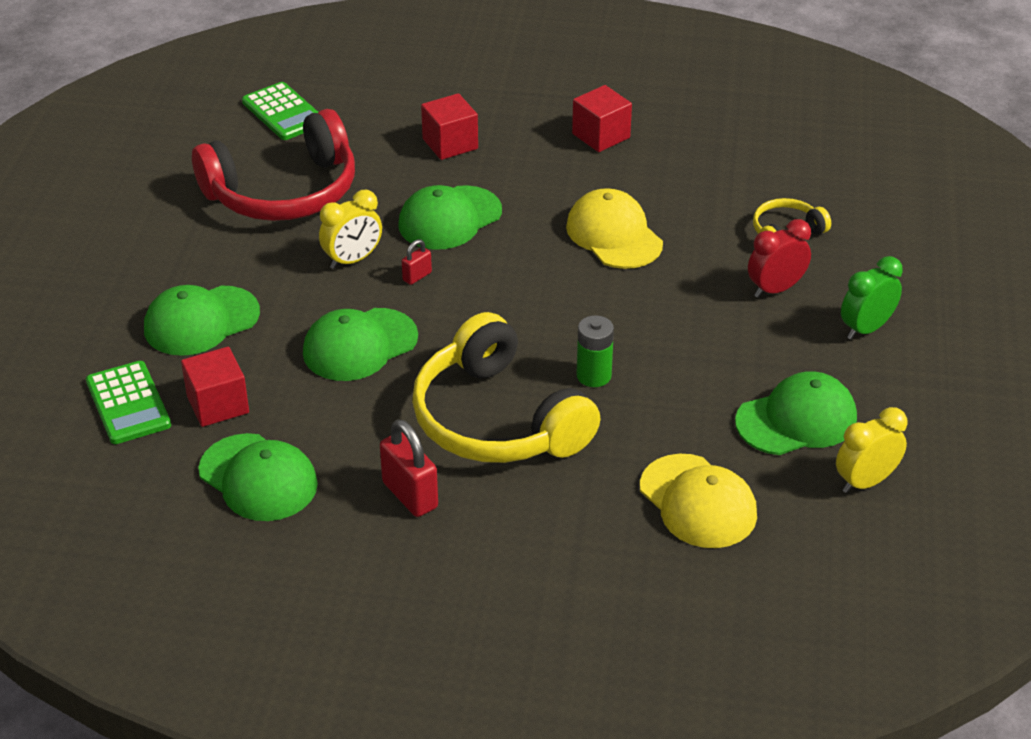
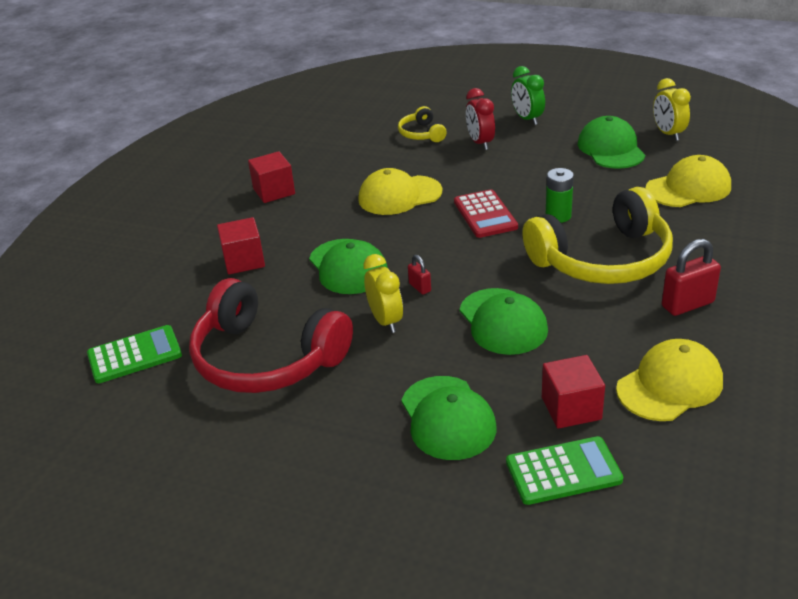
camera: 75 degrees left, 5 degrees down
red headphones [192,109,355,221] -> red headphones turned 135 degrees clockwise [189,278,353,393]
green cap [198,433,318,521] -> yellow cap [616,339,723,421]
none -> red calculator [454,189,518,238]

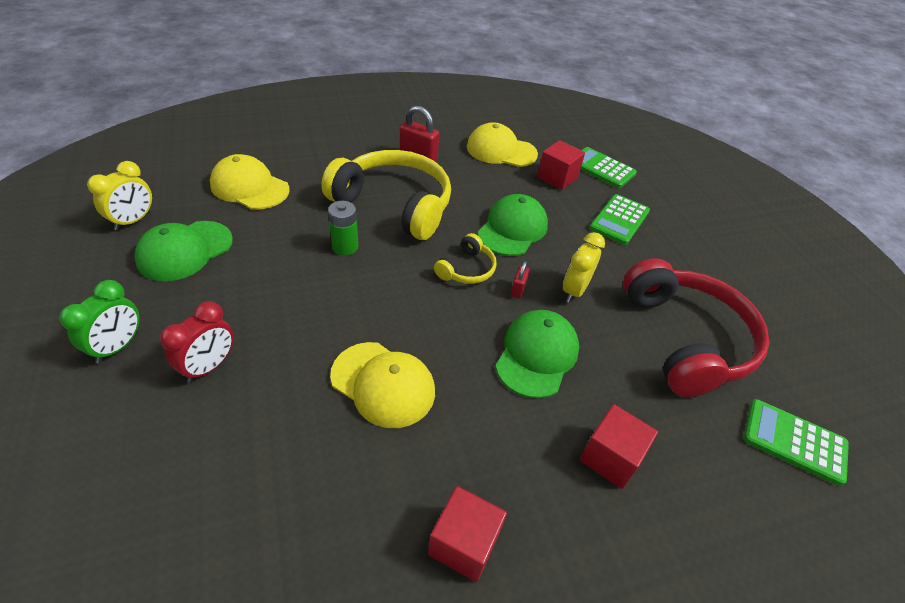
camera: 135 degrees left, 10 degrees up
yellow headphones [398,106,446,142] -> yellow headphones moved to [434,233,497,284]
green cap [401,376,497,460] -> green calculator [590,194,650,245]
red calculator [454,189,518,238] -> none

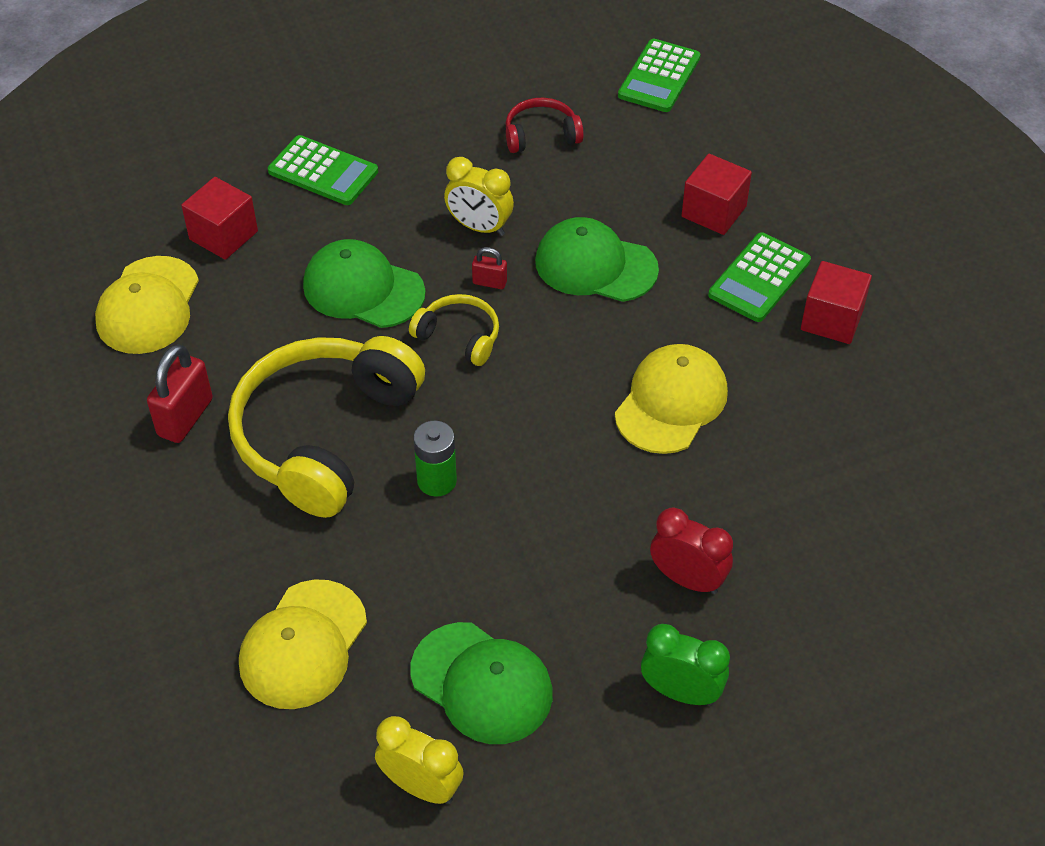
camera: 90 degrees left, 5 degrees up
green calculator [580,147,637,188] -> green calculator moved to [708,232,811,322]
red headphones [623,258,770,397] -> red headphones [505,97,584,153], size x0.46

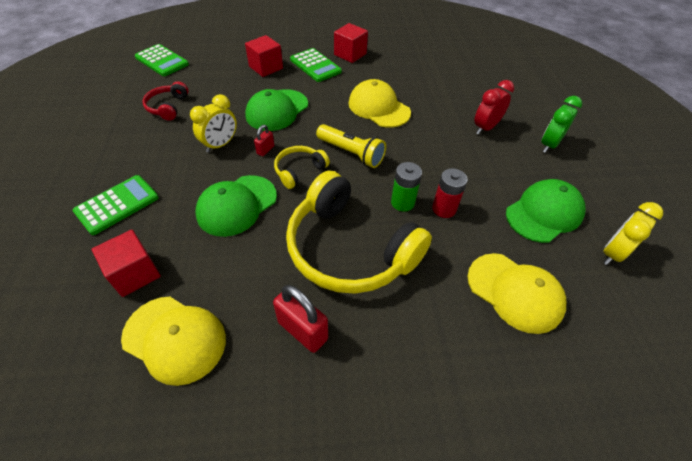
camera: 75 degrees left, 0 degrees up
none -> yellow flashlight [316,124,386,168]
none -> red battery [432,168,468,218]

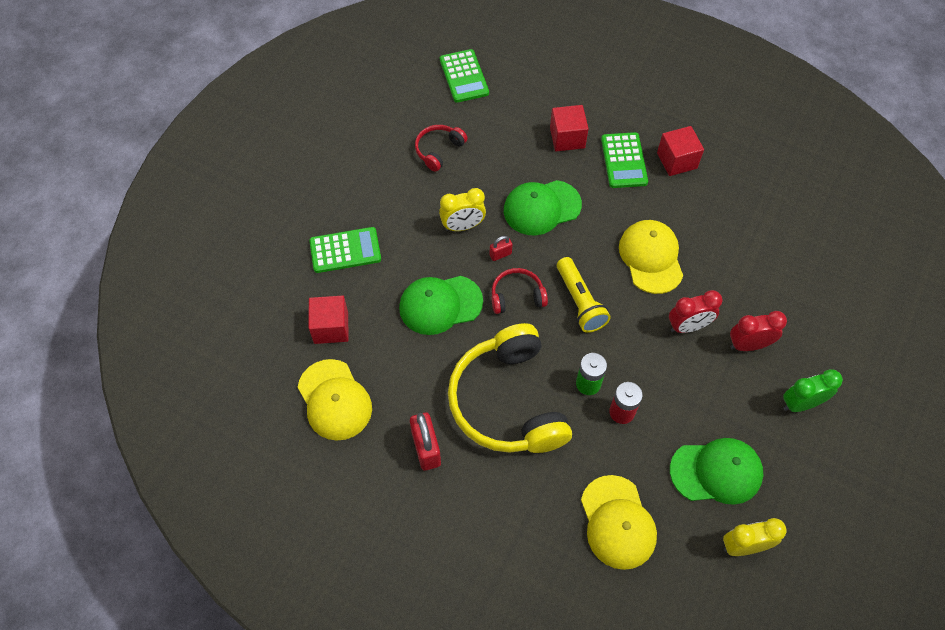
camera: 35 degrees right, 10 degrees up
yellow headphones [274,146,330,189] -> red headphones [492,268,548,314]
none -> red clock [669,290,722,333]

